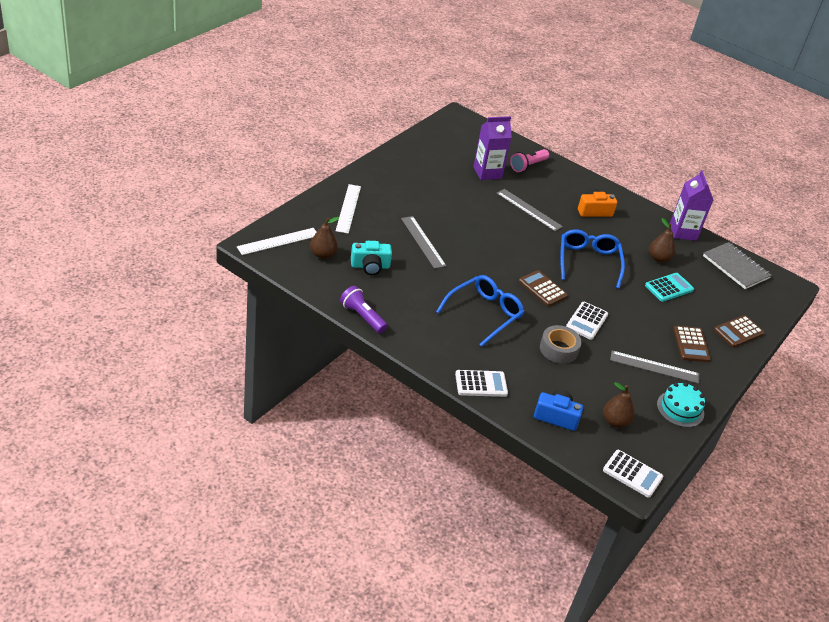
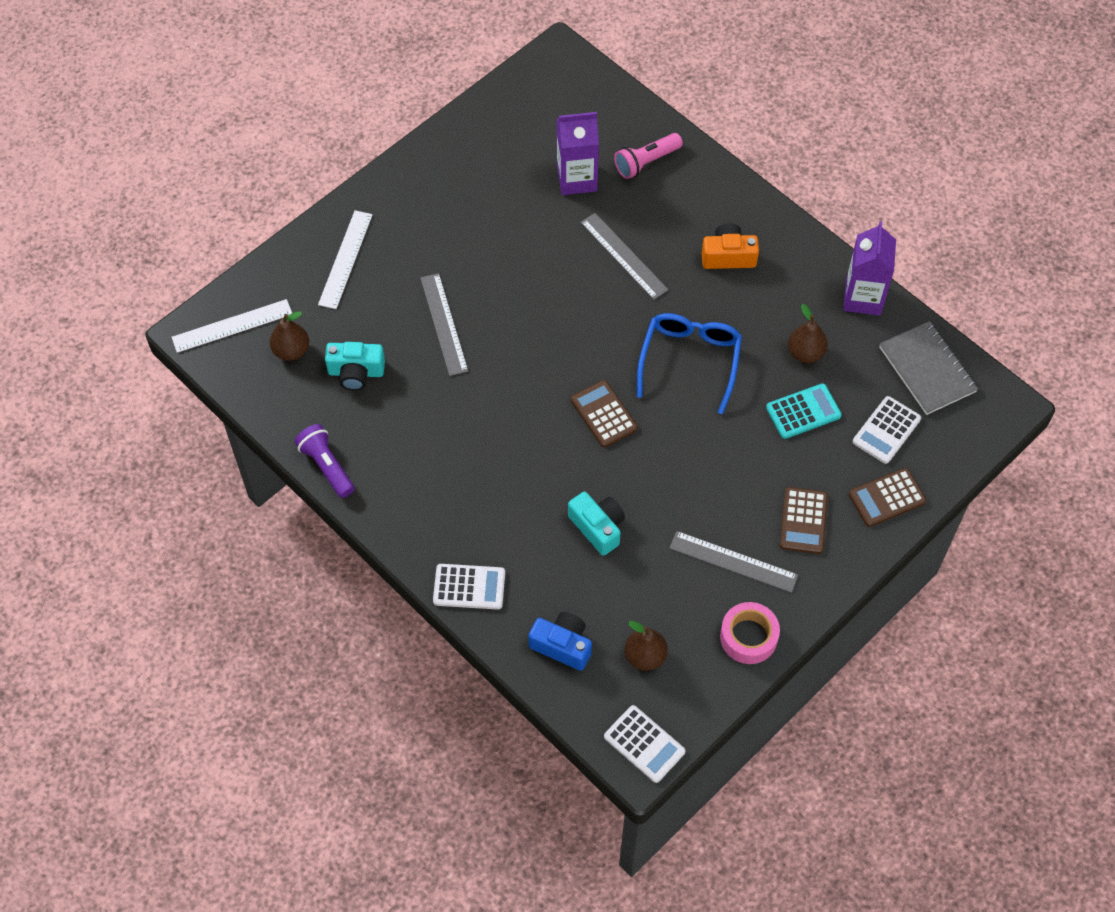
camera: 15 degrees right, 20 degrees up
blue glasses [436,275,524,347] -> none
grey tape [540,325,582,364] -> turquoise camera [568,492,625,556]
white calculator [566,302,608,340] -> white calculator moved to [853,396,921,464]
turquoise cake [657,382,705,427] -> pink tape [720,602,780,664]

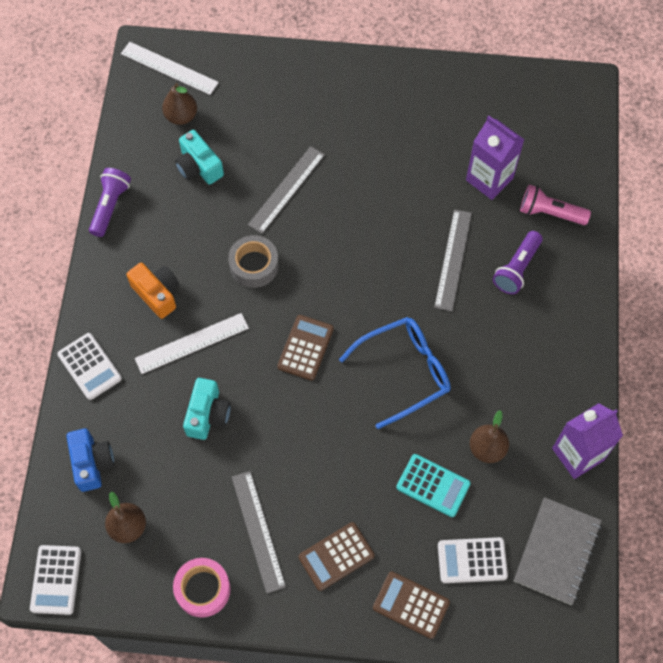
camera: 50 degrees right, 5 degrees up
white ruler [318,210,373,309] -> white ruler moved to [135,313,249,374]
orange camera [702,223,759,269] -> orange camera moved to [126,263,179,319]
none -> grey tape [228,235,279,288]
none -> purple flashlight [493,231,542,294]

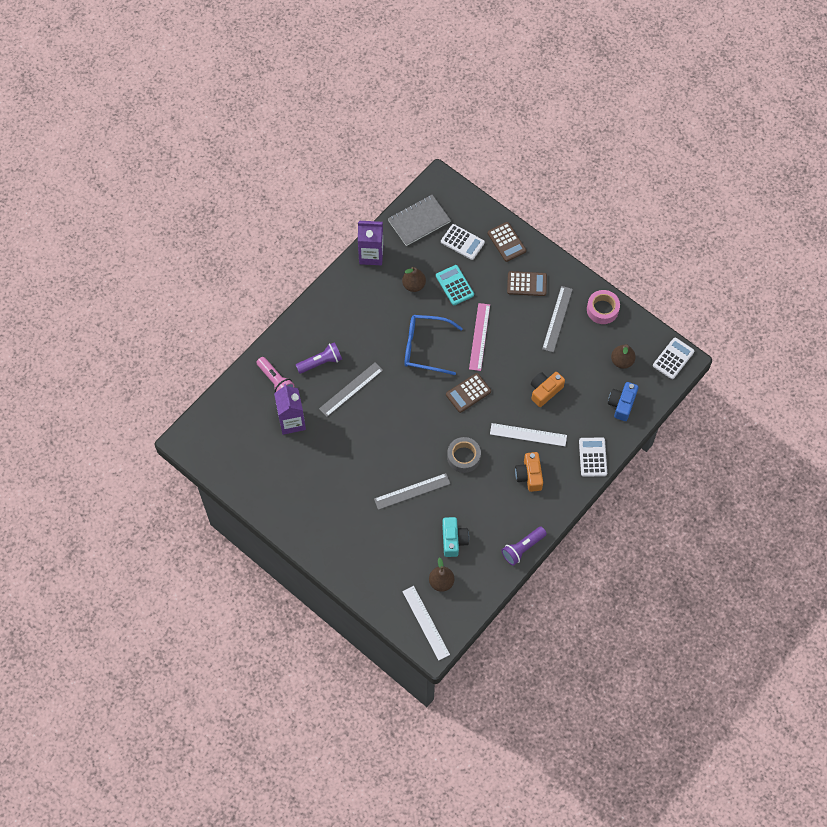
camera: 145 degrees left, 0 degrees up
turquoise camera [183,378,231,440] -> orange camera [531,372,565,407]
none -> pink ruler [469,303,490,371]

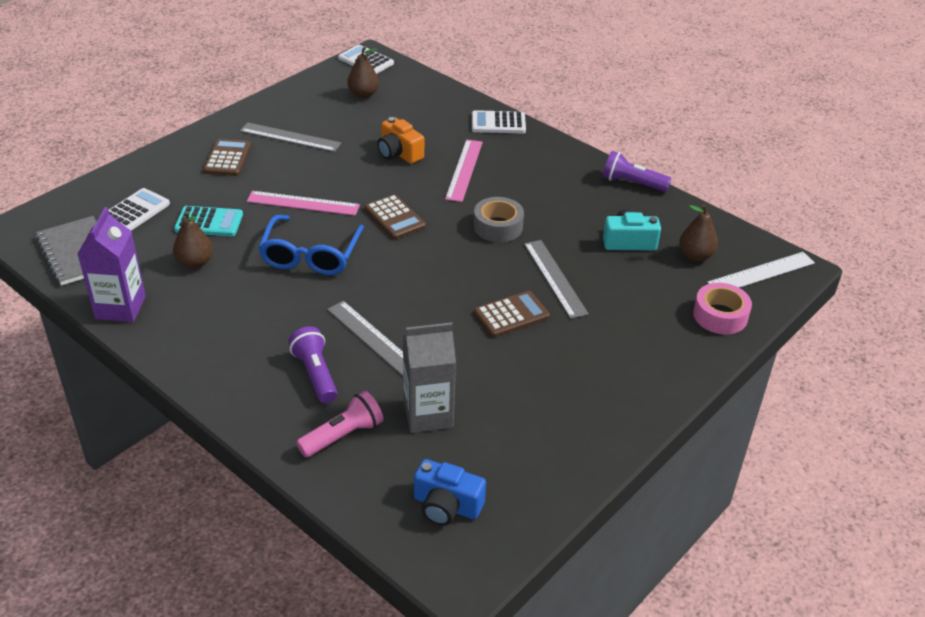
camera: 90 degrees left, 25 degrees down
purple carton [274,384,306,435] -> grey carton [403,322,456,433]
turquoise calculator [436,265,474,305] -> turquoise calculator turned 150 degrees counterclockwise [174,206,243,236]
brown calculator [488,222,526,262] -> brown calculator moved to [474,291,550,337]
white ruler [490,423,567,446] -> pink ruler [445,139,483,202]
purple flashlight [502,527,547,566] -> purple flashlight turned 150 degrees clockwise [603,151,671,192]
orange camera [515,452,543,492] -> none
pink tape [587,290,620,324] -> pink tape moved to [693,283,752,335]
blue camera [608,382,639,421] -> blue camera moved to [414,459,486,526]

